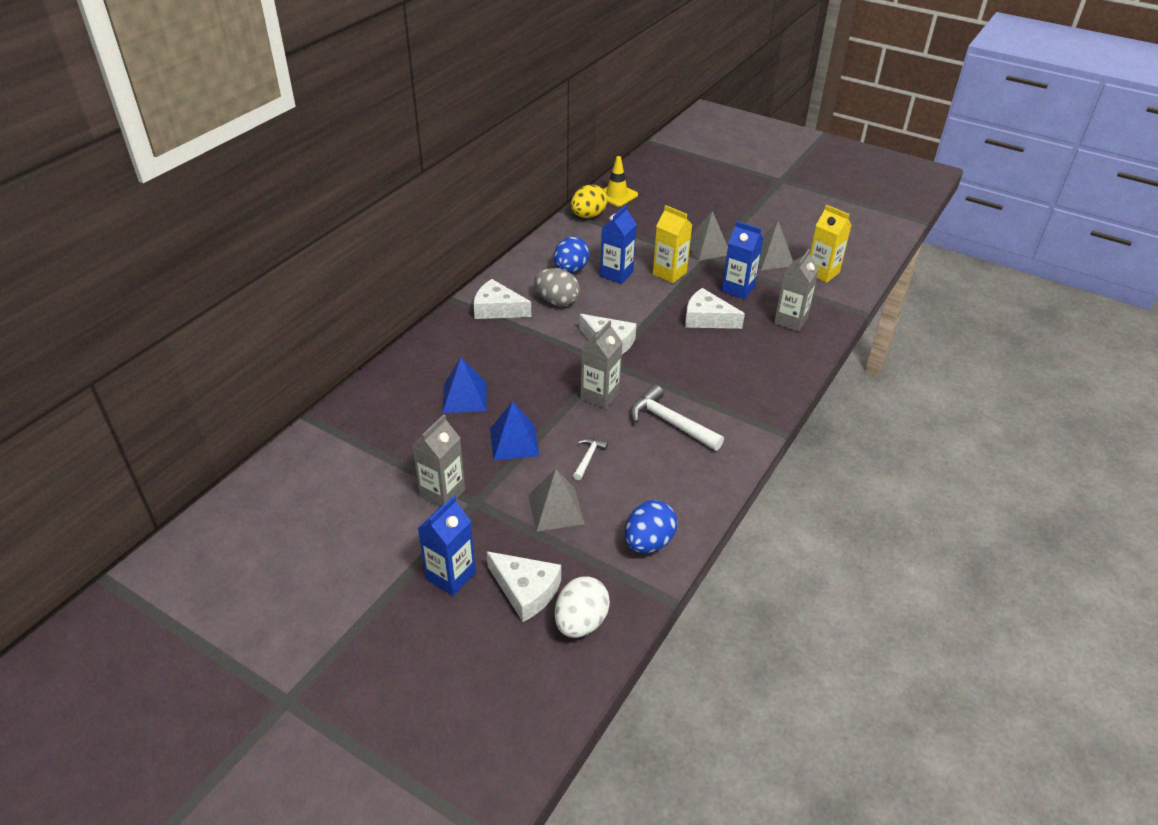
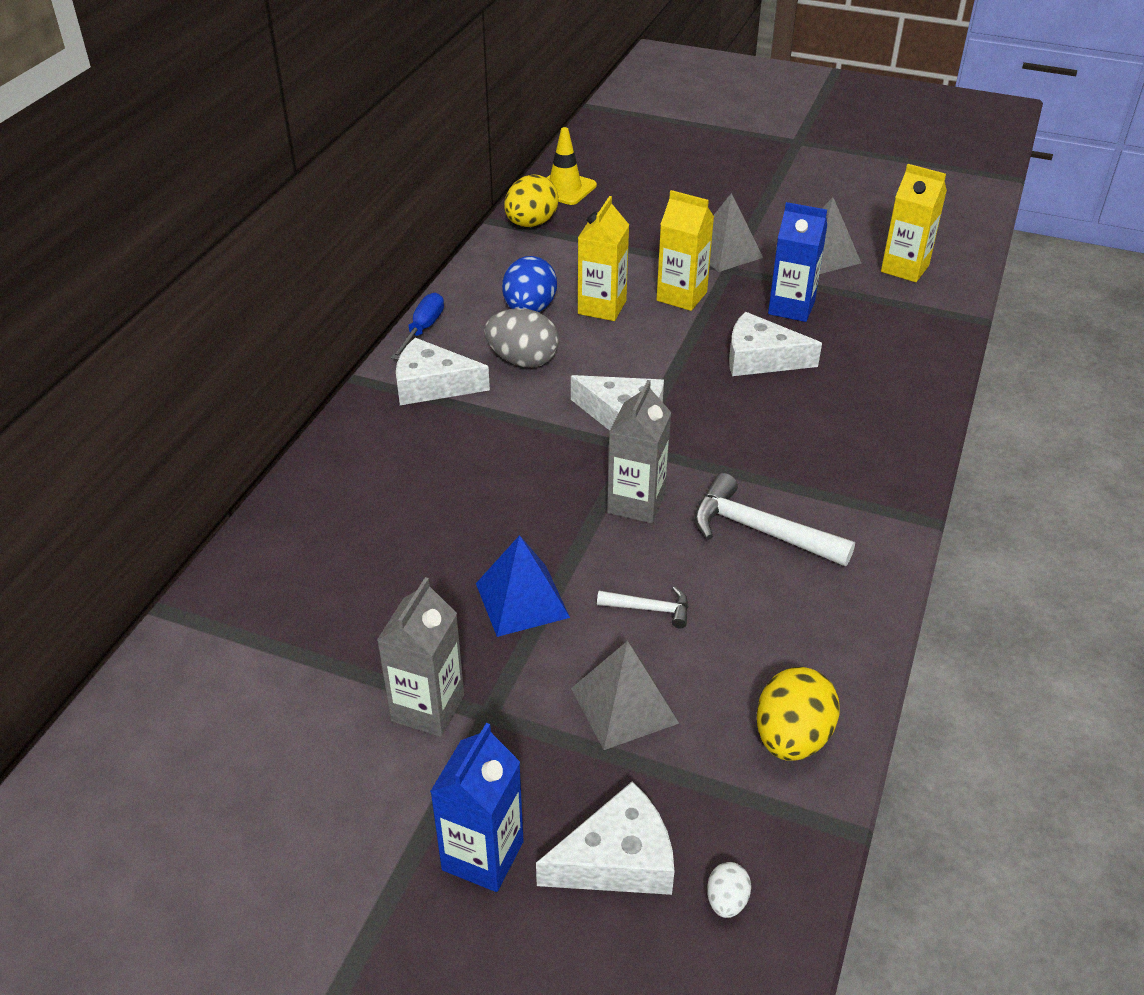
camera: 10 degrees left, 0 degrees up
blue pyramid [442,357,486,413] -> none
white cheese [487,551,561,622] -> white cheese turned 45 degrees counterclockwise [536,781,675,895]
white egg [555,576,610,638] -> white egg [707,862,751,918], size x0.49
white hammer [573,438,608,480] -> white hammer turned 90 degrees clockwise [597,586,689,628]
blue carton [600,205,636,284] -> yellow carton [578,196,629,321]
blue egg [625,500,677,553] -> yellow egg [756,667,840,761]
grey carton [774,249,819,332] -> none
none -> blue screwdriver [391,293,444,360]

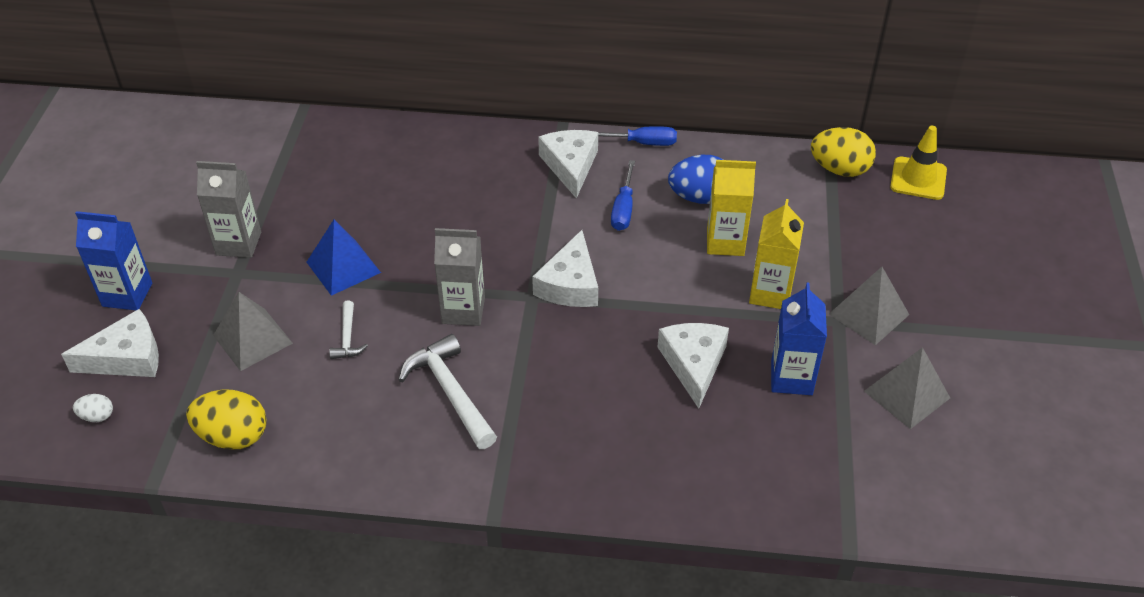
camera: 75 degrees right, 5 degrees up
grey egg [484,308,559,368] -> blue screwdriver [611,160,635,231]
white cheese [536,781,675,895] -> white cheese turned 75 degrees counterclockwise [61,309,159,377]
white hammer [694,473,855,566] -> white hammer turned 45 degrees counterclockwise [398,334,497,449]
yellow carton [881,164,947,282] -> none

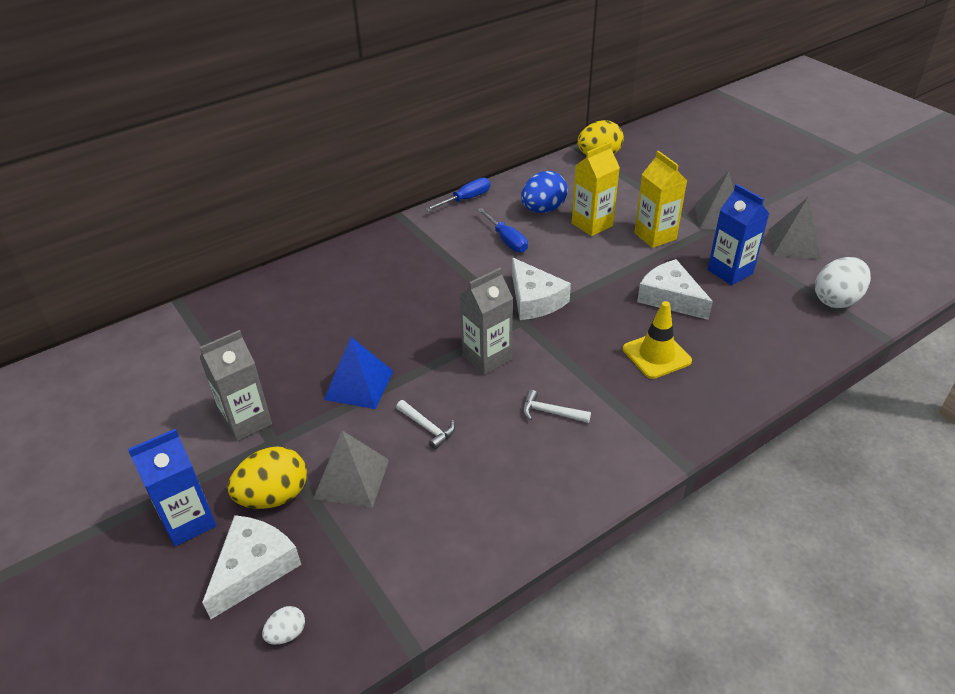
camera: 40 degrees left, 5 degrees down
yellow egg [186,390,267,449] -> yellow egg moved to [227,446,307,509]
white hammer [398,334,497,449] -> white hammer [522,390,591,423], size x0.54
white cheese [538,130,598,199] -> none
yellow traffic cone [890,126,947,200] -> yellow traffic cone moved to [623,301,692,379]
none -> white egg [815,257,871,308]

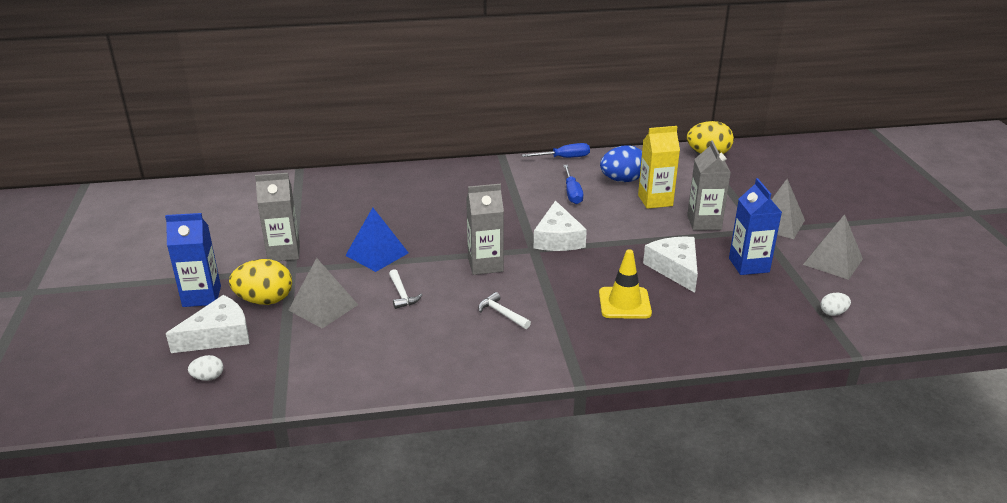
camera: 25 degrees right, 10 degrees down
yellow carton [634,151,687,248] -> grey carton [687,140,731,230]
white egg [815,257,871,308] -> white egg [821,293,851,316], size x0.49

